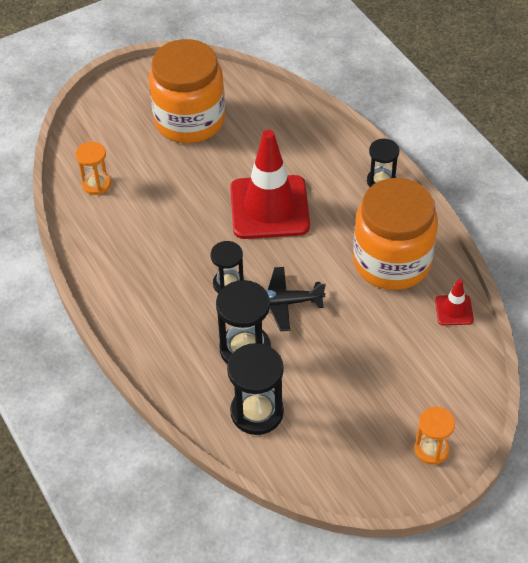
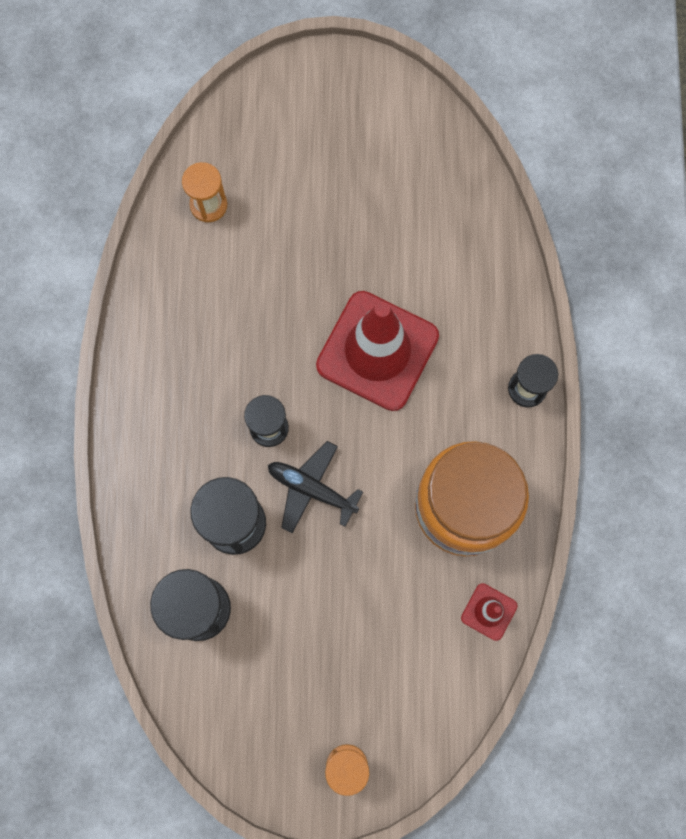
camera: 30 degrees right, 25 degrees up
orange jar [149,39,225,143] -> none

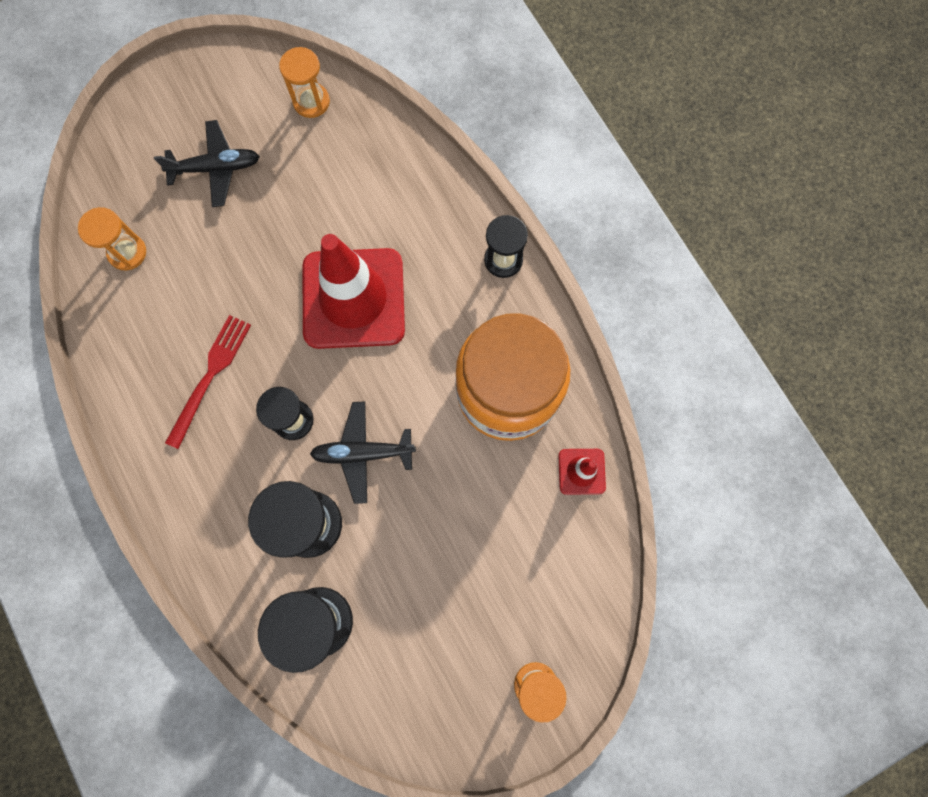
camera: 30 degrees left, 0 degrees up
none -> black plane [154,120,260,207]
none -> red fork [165,315,251,449]
none -> orange hourglass [279,47,330,118]

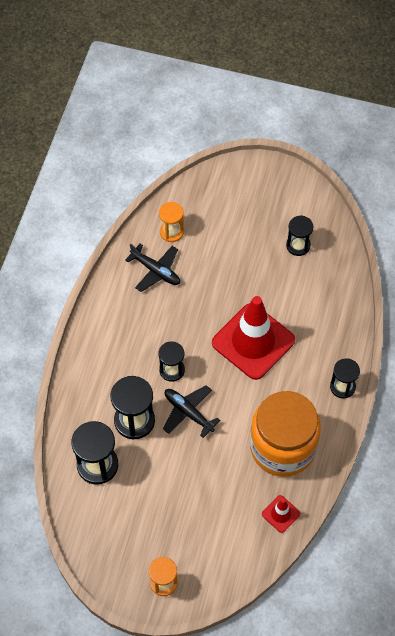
camera: 45 degrees right, 15 degrees down
black plane [154,120,260,207] -> black plane moved to [125,243,180,292]
red fork [165,315,251,449] -> none
orange hourglass [279,47,330,118] -> none
none -> black hourglass [286,216,313,256]

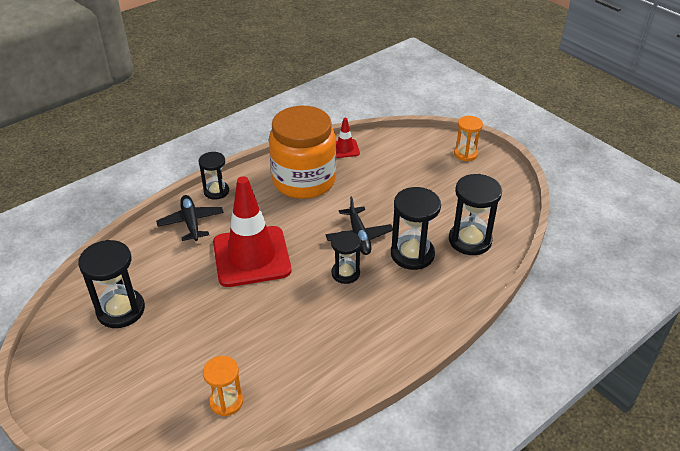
camera: 145 degrees left, 20 degrees down
black plane [125,243,180,292] -> black plane moved to [156,195,224,241]
black hourglass [286,216,313,256] -> black hourglass [78,240,145,328], size x1.58

